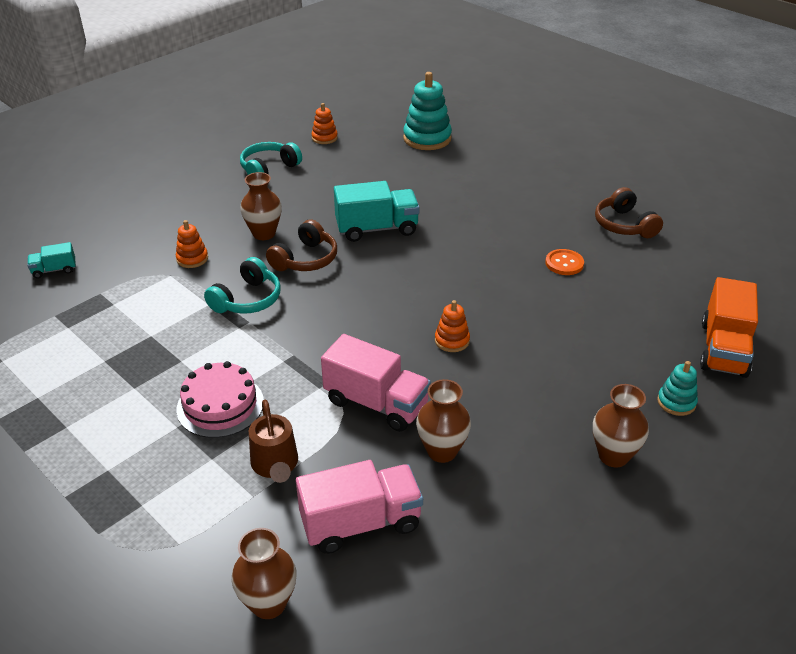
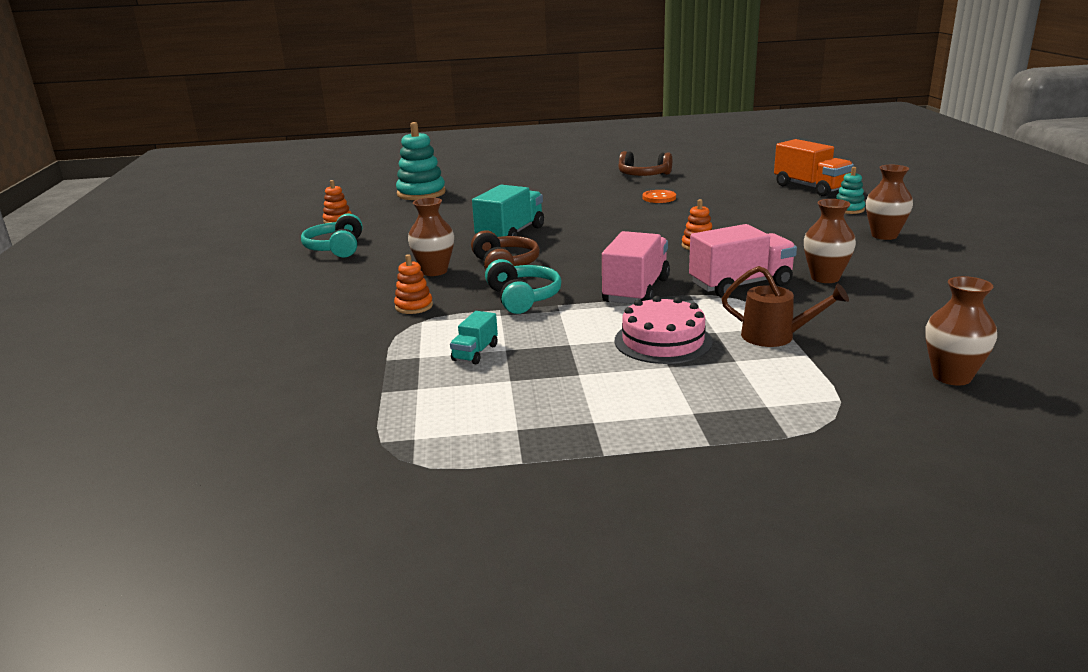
camera: 50 degrees left, 15 degrees down
turquoise truck [27,242,76,278] -> turquoise truck moved to [450,311,498,364]
pink truck [296,460,423,554] -> pink truck moved to [602,231,670,304]

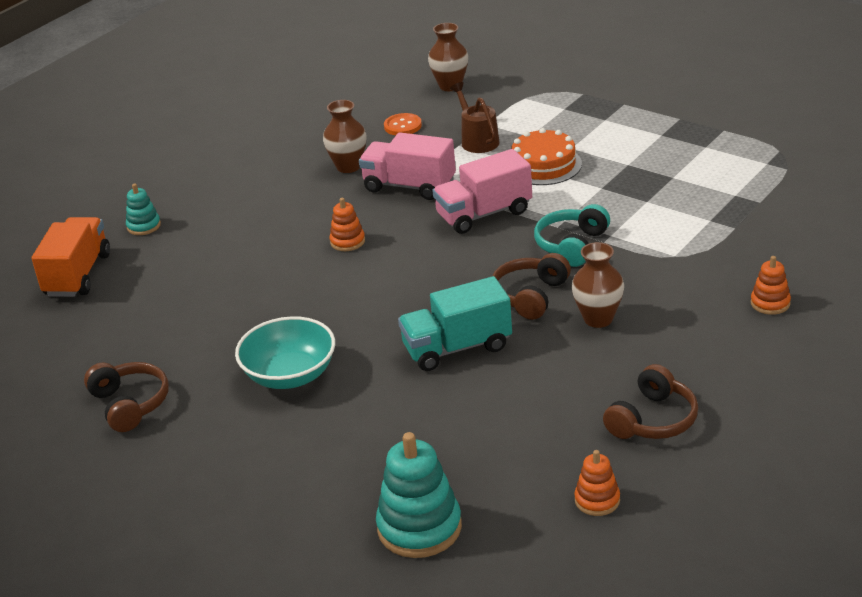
camera: 135 degrees left, 10 degrees up
turquoise headphones [301,214,363,258] -> brown headphones [603,364,698,439]
orange stacking toy [394,254,433,314] -> orange stacking toy moved to [751,256,791,315]
turquoise truck [450,311,498,364] -> none
pink cake [615,296,712,364] -> orange cake [511,128,582,185]
orange button [643,190,676,203] -> orange button moved to [384,113,422,135]
brown vase [866,165,913,240] -> none
none -> turquoise bowl [235,316,335,389]

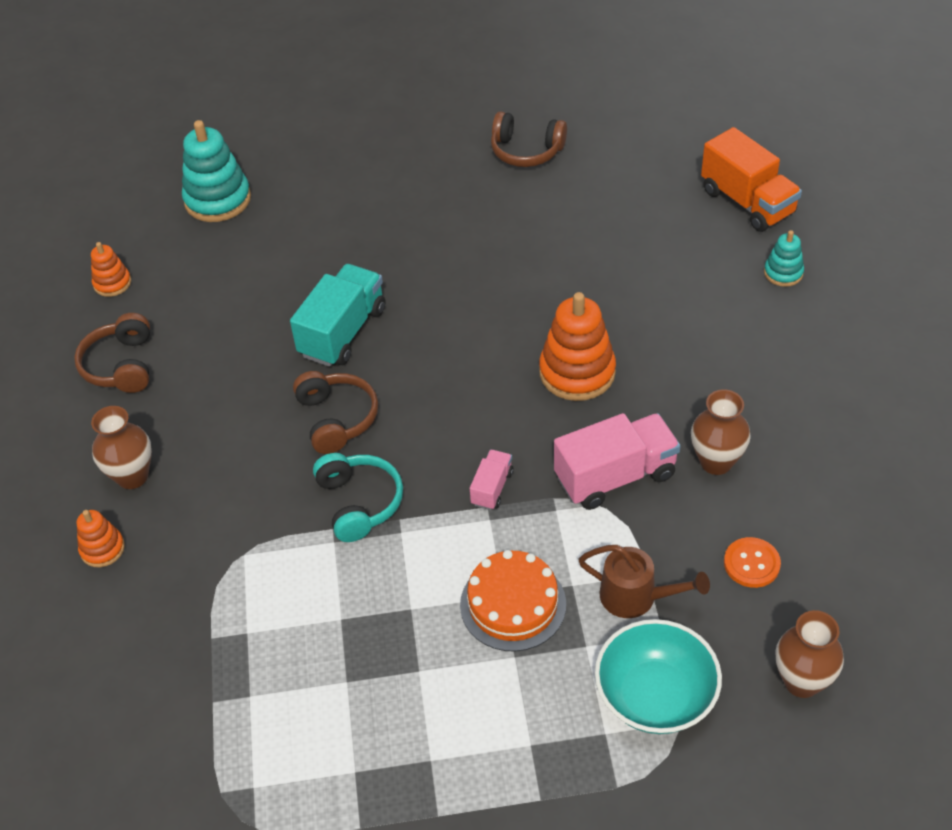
camera: 135 degrees right, 15 degrees up
turquoise bowl [235,316,335,389] -> turquoise bowl moved to [595,619,722,734]
orange stacking toy [330,198,365,251] -> orange stacking toy [539,292,616,401], size x1.86
pink truck [432,149,532,234] -> pink truck [470,449,513,510], size x0.51
brown vase [572,242,624,328] -> brown vase moved to [91,406,152,489]

